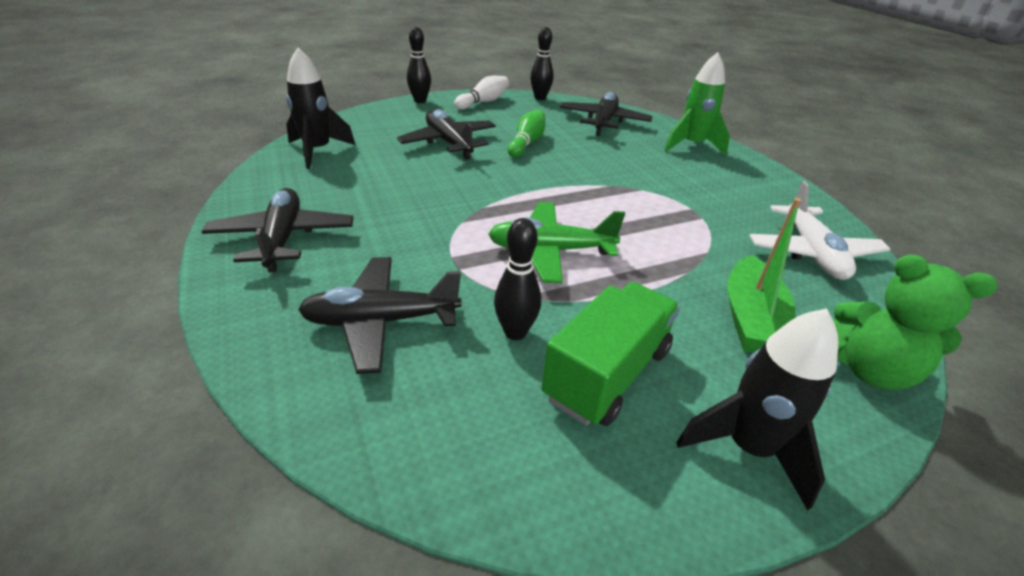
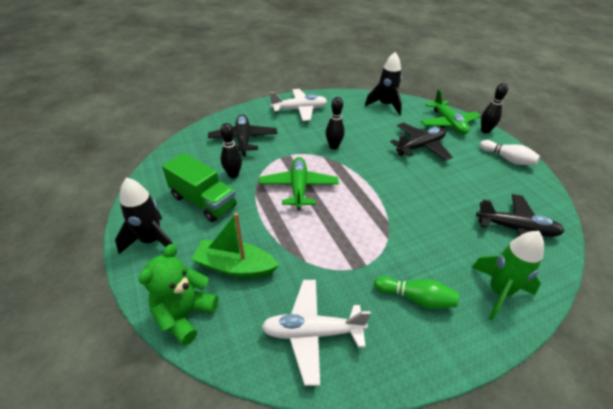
camera: 90 degrees right, 5 degrees up
black plane [202,188,354,273] -> white plane [270,89,327,121]
green bowling pin [508,109,545,158] -> green bowling pin moved to [374,276,459,309]
black bowling pin [530,27,554,100] -> black bowling pin moved to [326,97,345,149]
none -> green plane [421,89,481,134]

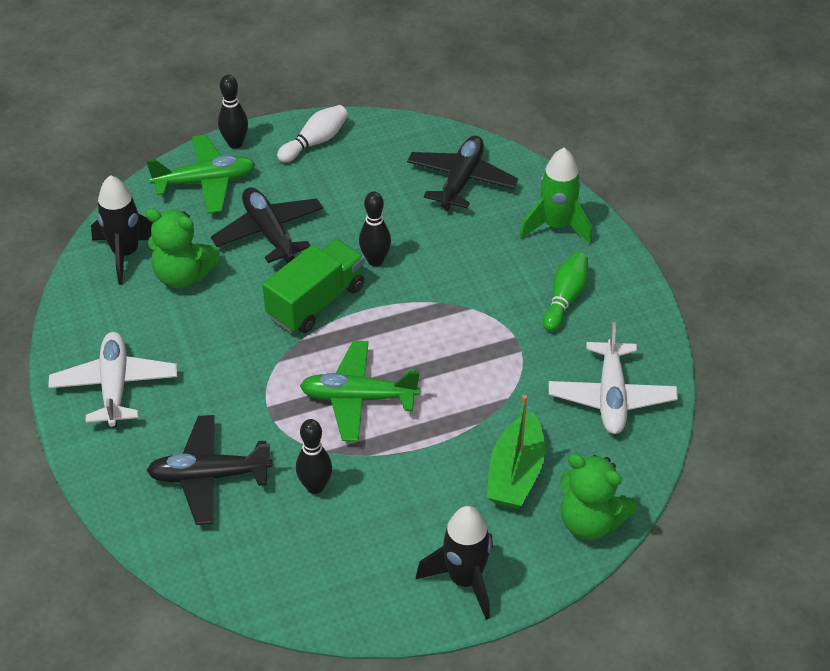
camera: 85 degrees left, 5 degrees up
green truck [162,153,236,222] -> green truck moved to [262,239,365,333]
black bowling pin [326,97,345,149] -> black bowling pin moved to [359,191,391,266]
none -> green teddy bear [145,208,221,289]

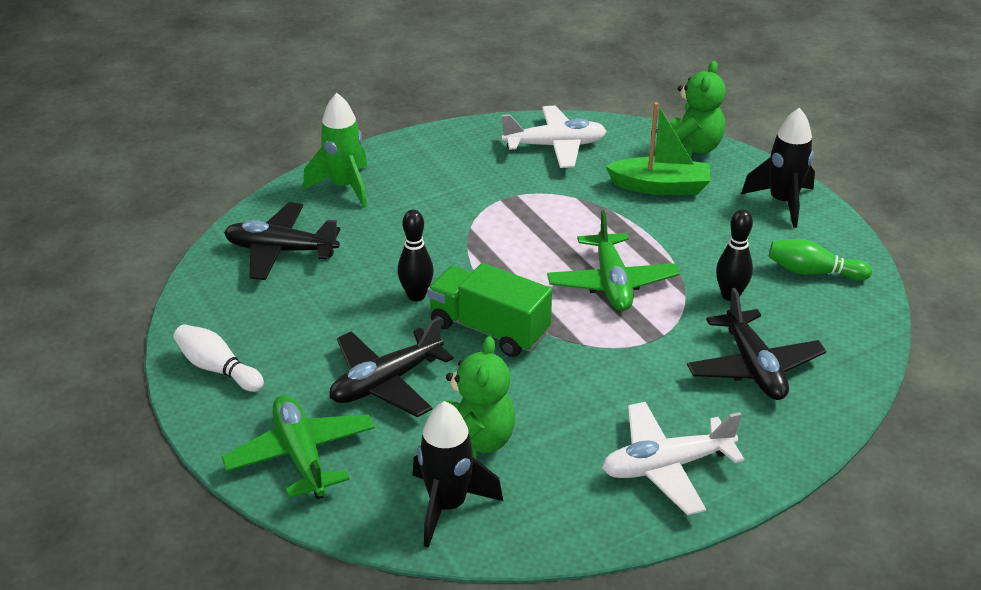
camera: 100 degrees left, 10 degrees down
black bowling pin [218,75,248,149] -> none
green bowling pin [542,252,588,332] -> green bowling pin moved to [769,239,872,281]

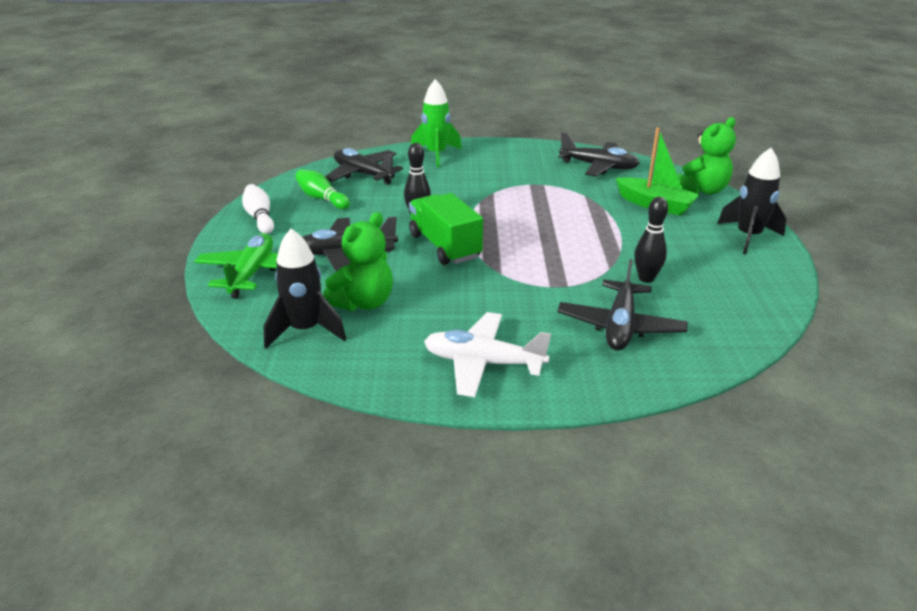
camera: 30 degrees right, 5 degrees down
white plane [501,106,606,168] -> black plane [558,132,640,176]
green plane [547,210,680,311] -> none
green bowling pin [769,239,872,281] -> green bowling pin moved to [295,169,350,209]

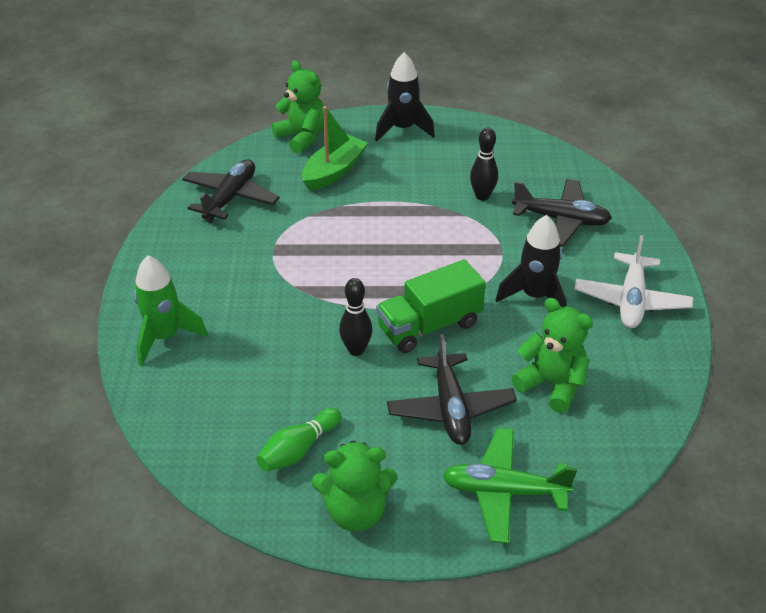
camera: 90 degrees left, 10 degrees up
white bowling pin [242,184,274,234] -> green teddy bear [312,441,397,532]
black rocket [263,228,346,349] -> black rocket moved to [495,215,567,307]
black plane [325,148,403,185] -> none

